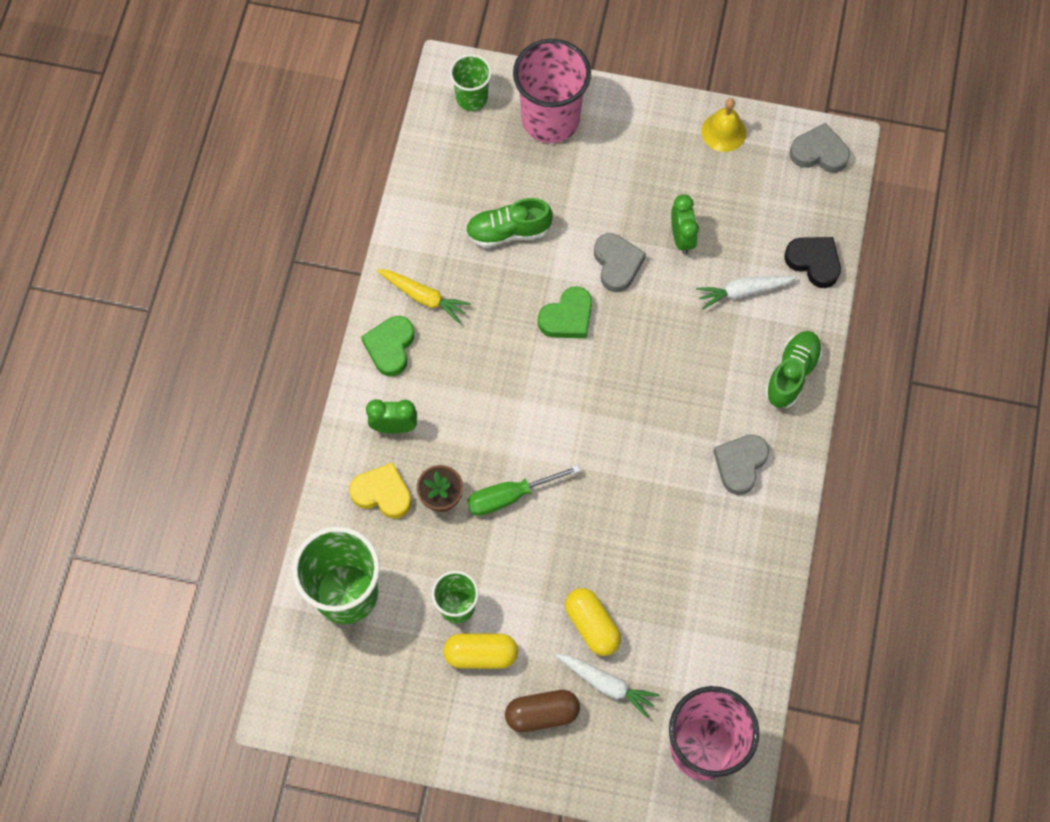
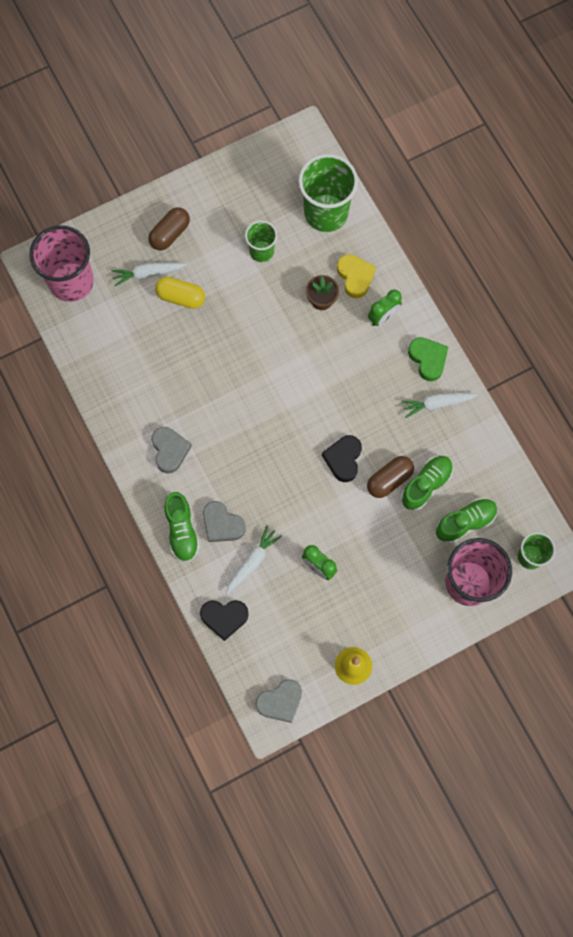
camera: 140 degrees right, 5 degrees up
yellow heart [349,463,412,519] -> yellow heart turned 90 degrees counterclockwise [337,254,376,299]
yellow carrot [377,269,471,323] -> white carrot [401,393,478,418]
yellow capsule [443,634,518,669] -> none
green screwdriver [467,465,581,516] -> none
green heart [538,286,592,338] -> black heart [322,435,362,482]
grey heart [594,233,646,292] -> grey heart moved to [203,501,246,542]
none -> brown capsule [367,456,414,498]
none -> green shoe [436,498,498,544]

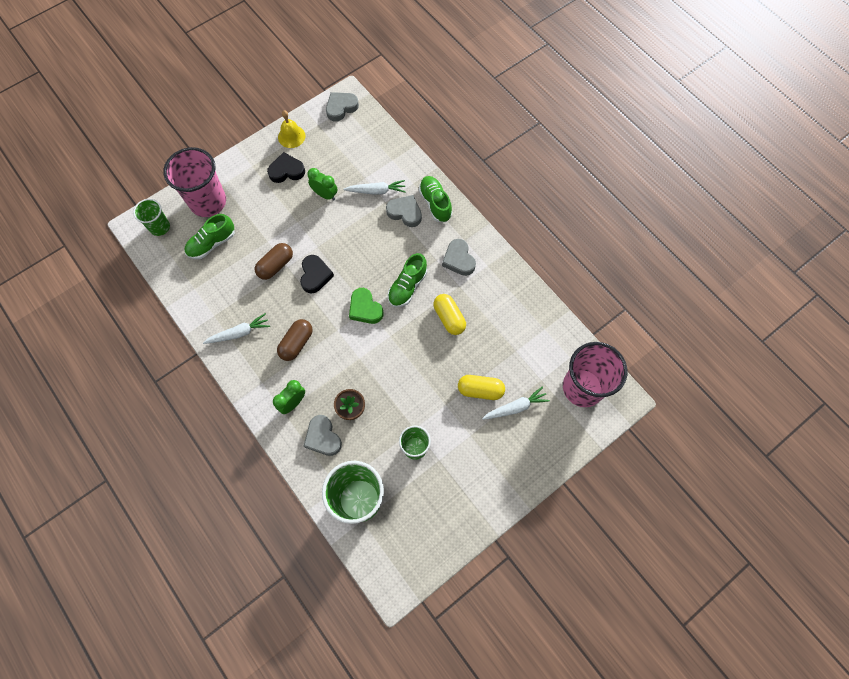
camera: 170 degrees right, 5 degrees down
brown capsule [148,207,190,250] -> brown capsule moved to [277,319,313,361]
black heart [200,600,249,641] -> black heart moved to [267,152,305,183]
white carrot [226,526,282,594] -> white carrot turned 120 degrees counterclockwise [343,180,406,195]
yellow heart [337,254,376,299] -> grey heart [304,415,342,456]
green shoe [401,456,453,511] -> green shoe moved to [388,253,427,307]
green heart [408,337,448,381] -> green heart moved to [349,288,384,324]
none -> yellow capsule [433,294,466,335]

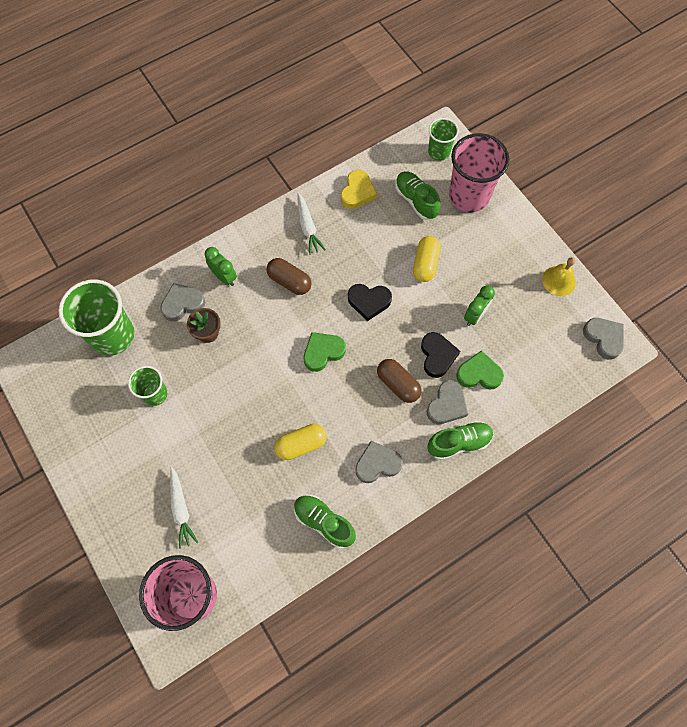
camera: 95 degrees right, 0 degrees up
brown capsule [255,243,293,280] -> brown capsule moved to [377,359,421,403]
black heart [267,152,305,183] -> black heart moved to [421,332,460,378]
white carrot [343,180,406,195] -> green heart [456,350,504,390]
green shoe [388,253,427,307] -> green shoe moved to [294,495,356,548]
yellow capsule [458,375,505,400] -> yellow capsule moved to [413,236,441,282]
none -> yellow heart [341,170,377,209]

